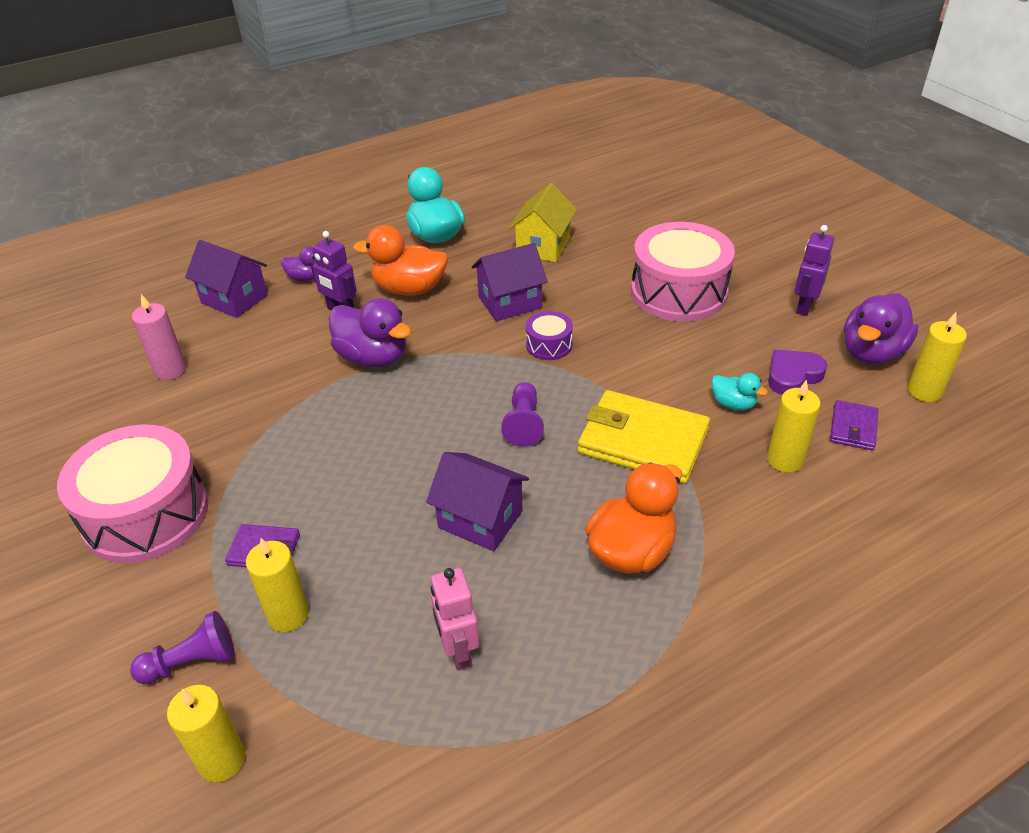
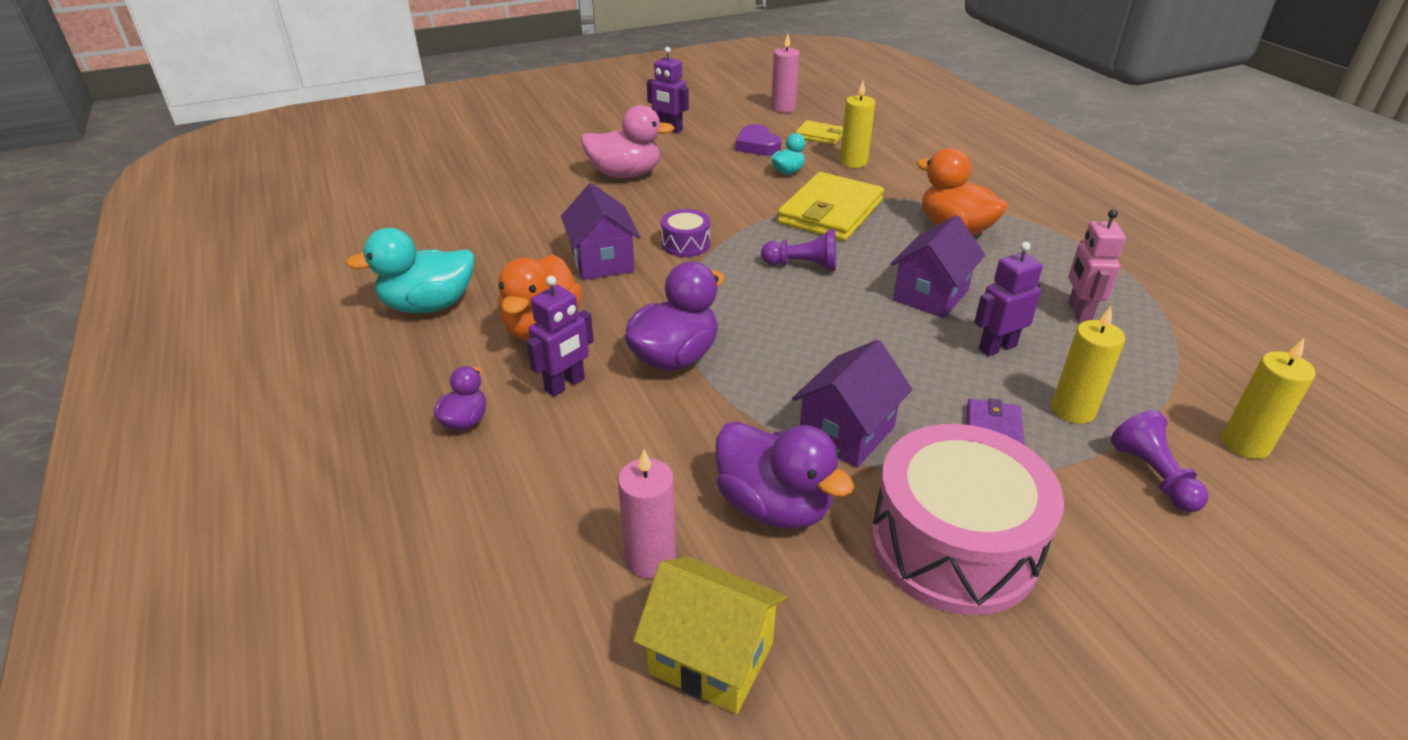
camera: 85 degrees left, 5 degrees down
purple house [185,240,268,318] -> purple house moved to [792,340,912,468]
pink robot [431,568,479,671] -> pink robot turned 105 degrees clockwise [1068,209,1126,323]
yellow house [509,183,577,262] -> yellow house moved to [633,556,787,714]
pink drum [631,222,735,322] -> pink duck [581,105,675,178]
purple wallet [830,400,878,451] -> yellow wallet [795,120,843,145]
purple duck [844,294,918,364] -> purple duck moved to [715,421,854,529]
yellow candle [908,312,967,402] -> pink candle [771,34,800,113]
none -> purple robot [974,242,1043,356]

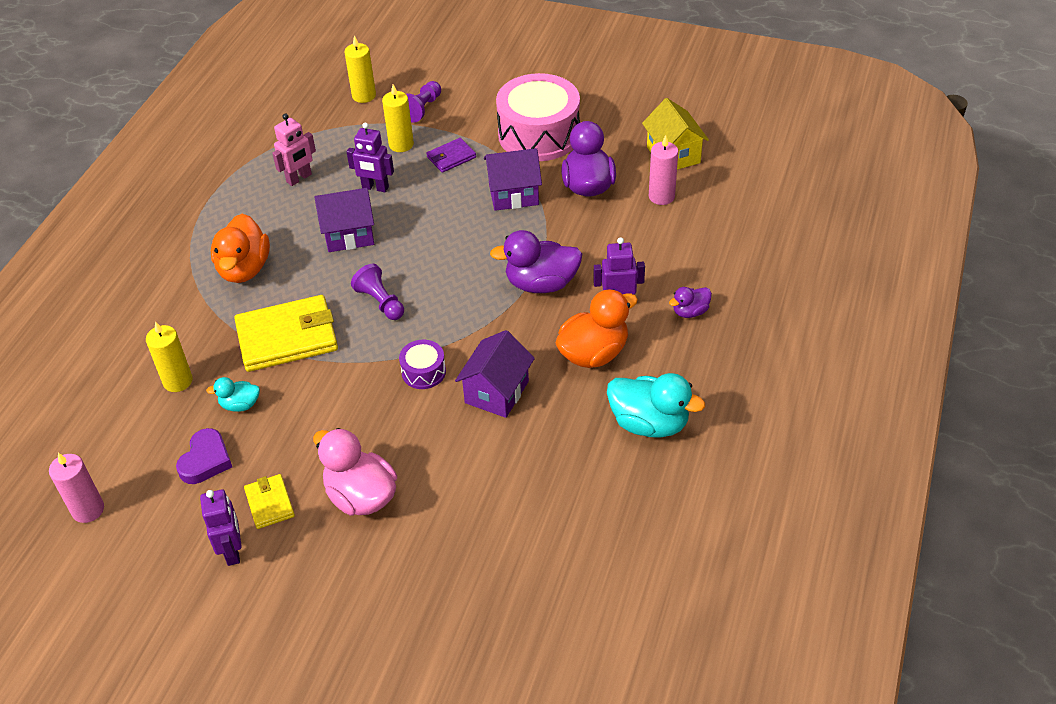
camera: 135 degrees left, 10 degrees up
yellow wallet [795,120,843,145] -> yellow wallet moved to [244,474,295,529]

